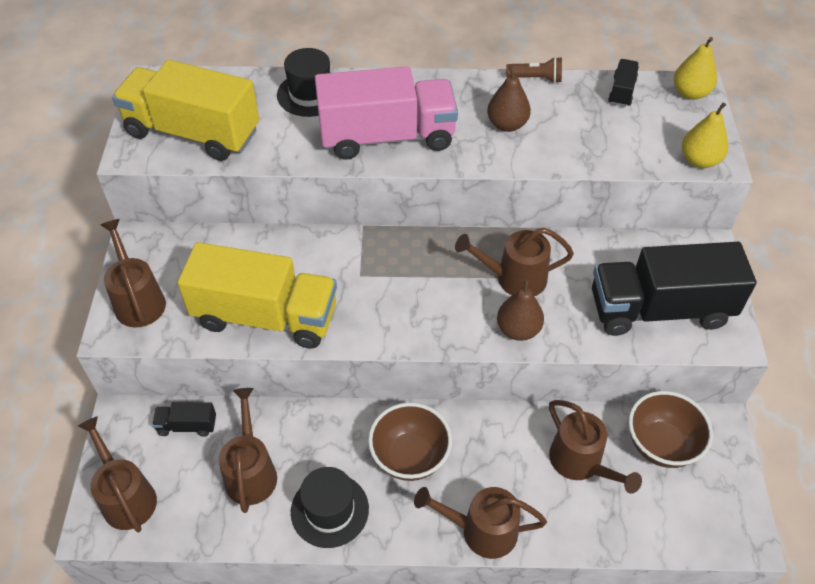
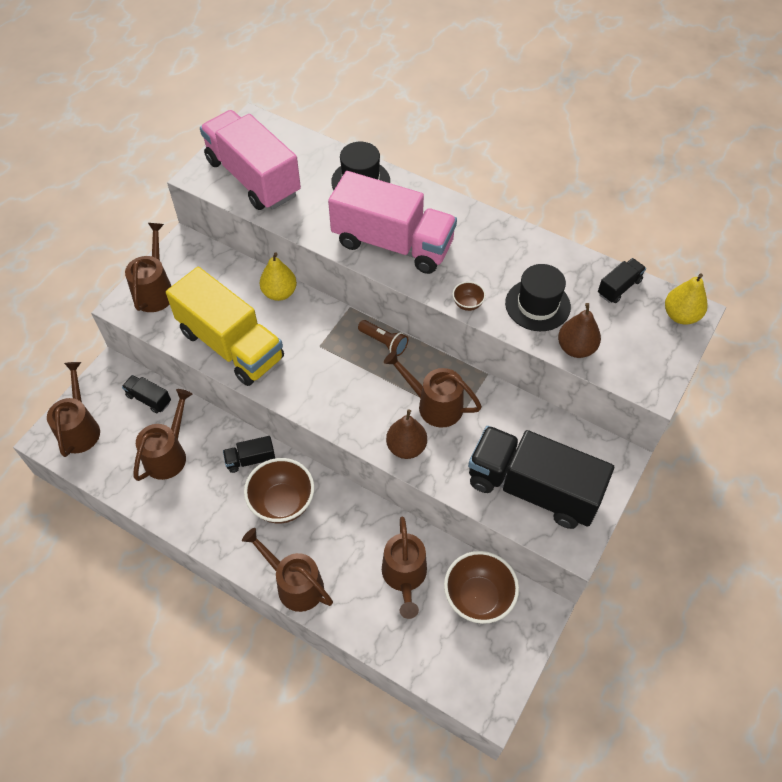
camera: 30 degrees right, 5 degrees up
yellow truck [112,60,259,161] -> pink truck [200,110,301,210]
black hat [291,467,369,548] -> black hat moved to [505,264,571,331]
brown pear [487,66,531,132] -> brown pear moved to [558,303,601,358]
brown flashlight [506,57,562,83] -> brown flashlight moved to [358,320,408,356]
yellow pear [682,102,728,168] -> yellow pear moved to [260,253,297,301]
none -> black truck [223,436,275,473]
none -> brown bowl [453,281,486,311]

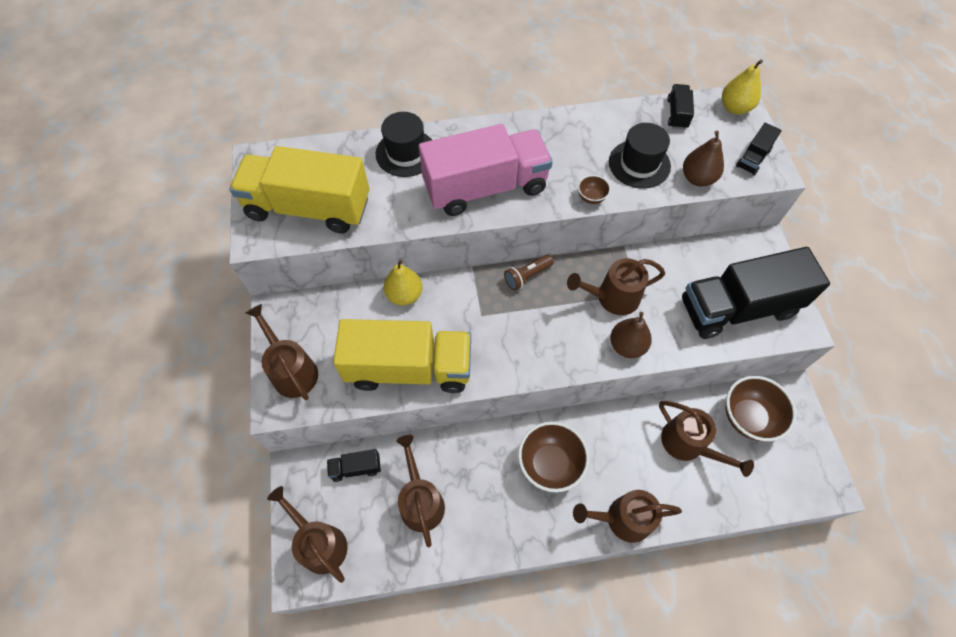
camera: 40 degrees left, 5 degrees up
pink truck [200,110,301,210] -> yellow truck [229,146,369,233]
black truck [223,436,275,473] -> black truck moved to [736,123,782,175]
brown flashlight [358,320,408,356] -> brown flashlight turned 150 degrees clockwise [504,254,554,291]

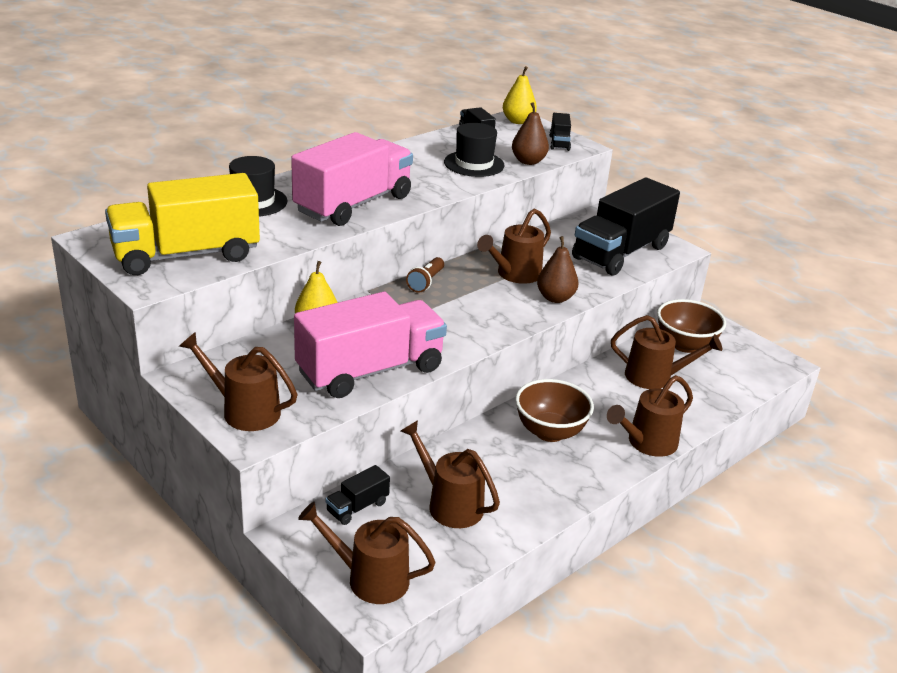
camera: 35 degrees left, 30 degrees down
yellow truck [333,319,471,393] -> pink truck [294,292,447,398]
brown bowl [578,175,611,204] -> none

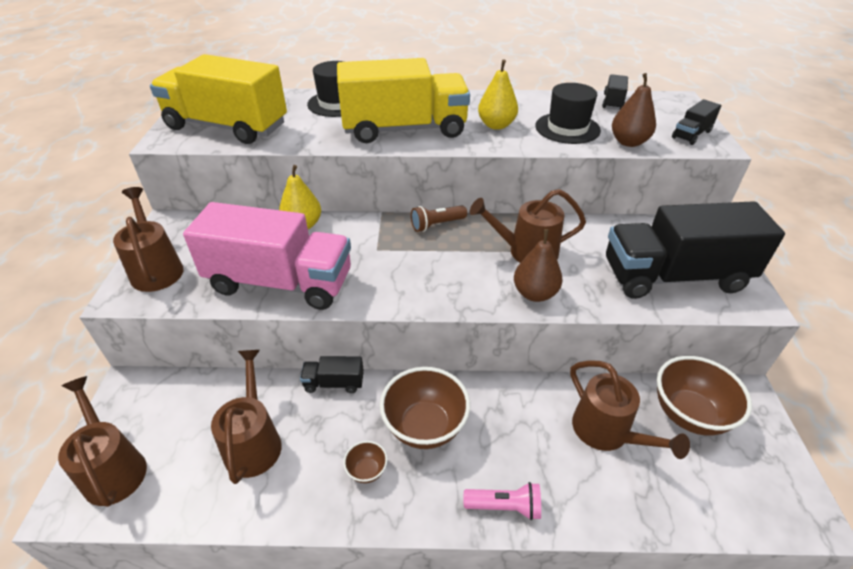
camera: 45 degrees right, 10 degrees up
pink truck [291,132,413,226] -> yellow truck [337,58,470,143]
black truck [326,465,390,525] -> black truck moved to [300,356,364,393]
yellow pear [503,66,537,124] -> yellow pear moved to [478,60,518,130]
brown watering can [607,375,693,457] -> pink flashlight [464,482,541,520]
none -> brown bowl [343,441,388,483]

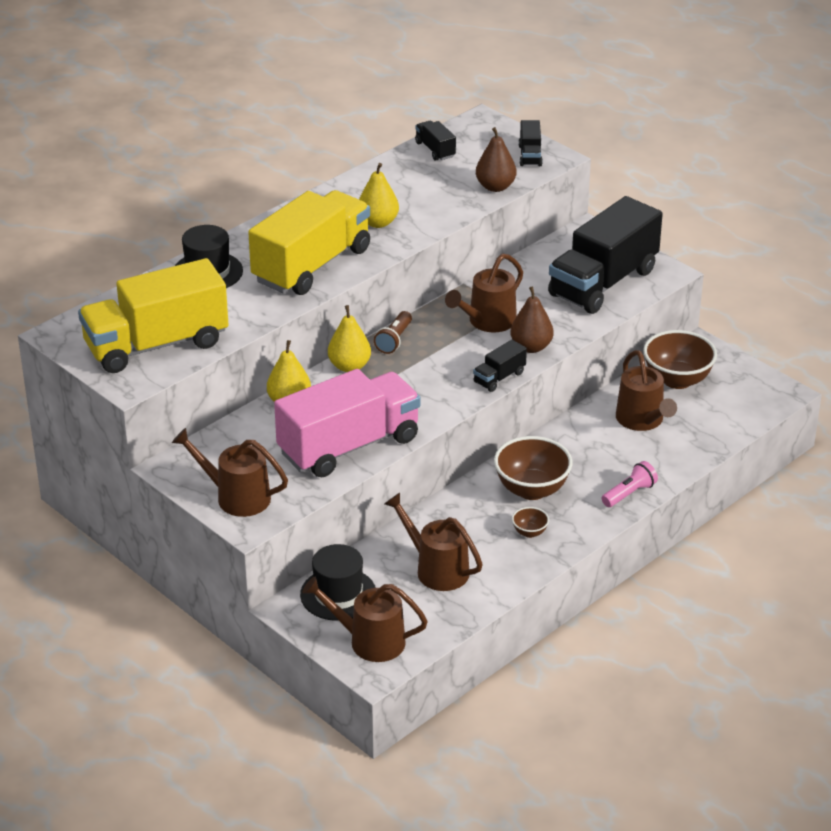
camera: 45 degrees left, 5 degrees down
black truck [300,356,364,393] -> black truck moved to [473,340,527,392]
black hat [535,83,601,144] -> black hat moved to [300,544,376,621]
brown watering can [570,360,690,459] -> brown watering can turned 60 degrees clockwise [616,350,677,431]
none -> yellow pear [328,305,371,372]

